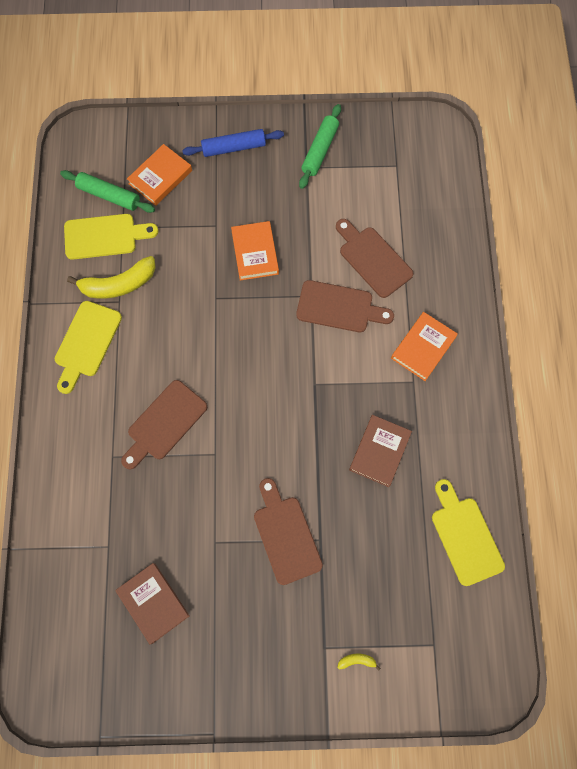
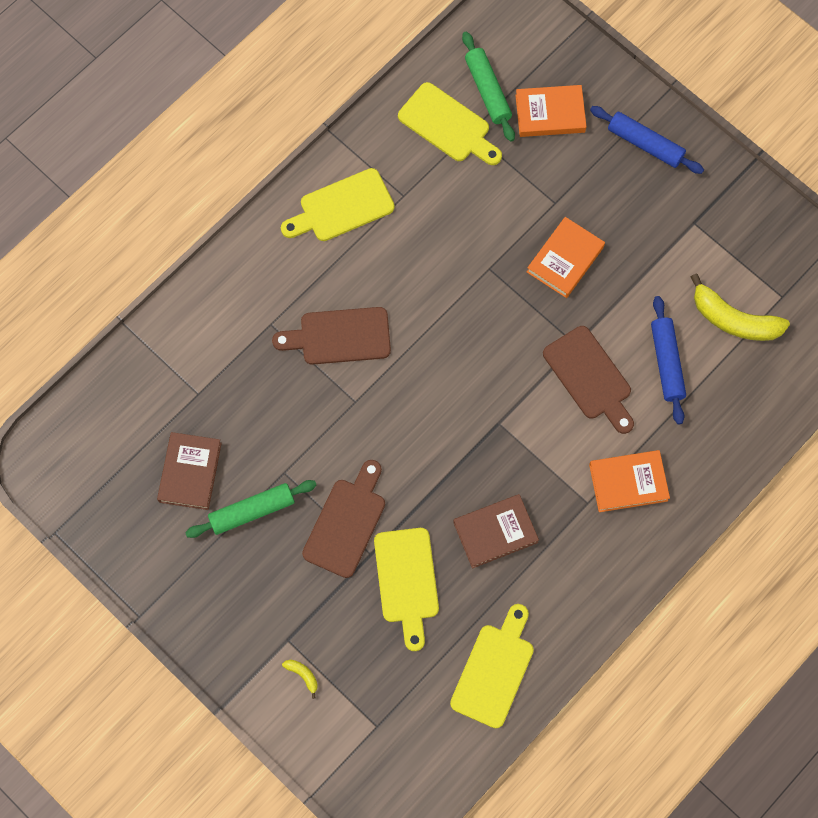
camera: 45 degrees right, 0 degrees up
yellow banana [67,256,156,299] -> yellow banana moved to [691,273,790,341]
green rolling pin [299,104,341,189] -> green rolling pin moved to [185,480,317,538]
brown cutting board [336,219,414,298] -> blue rolling pin [651,296,686,424]
none -> yellow cutting board [374,528,439,651]

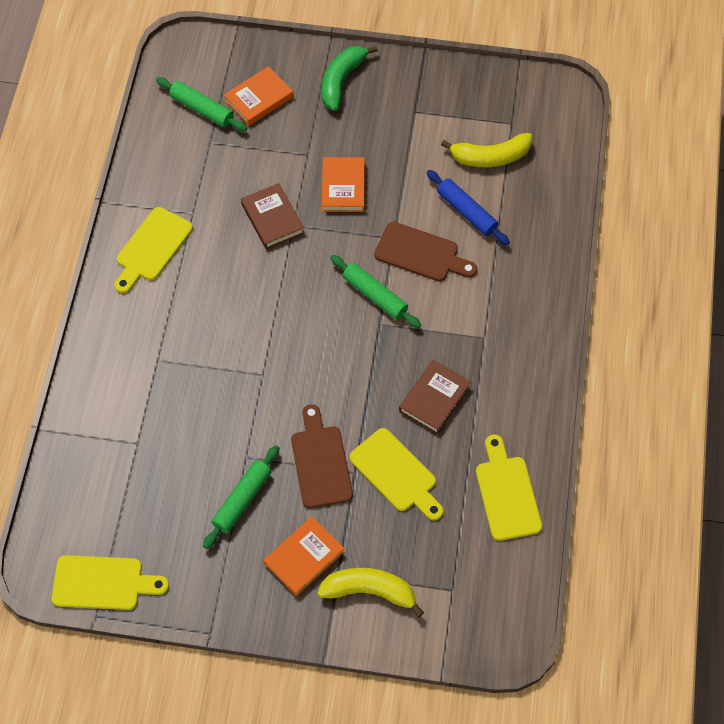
camera: 35 degrees left, 10 degrees down
brown book [157,432,222,510] -> brown book moved to [241,183,304,249]
brown cutting board [272,307,391,365] -> none
yellow banana [282,660,318,699] -> yellow banana [317,568,424,617], size x2.40
yellow cutting board [398,82,502,165] -> yellow cutting board moved to [52,555,169,610]
orange book [589,450,670,512] -> orange book moved to [263,517,345,597]
blue rolling pin [590,106,704,174] -> green banana [322,45,378,111]
none -> green rolling pin [330,255,421,328]

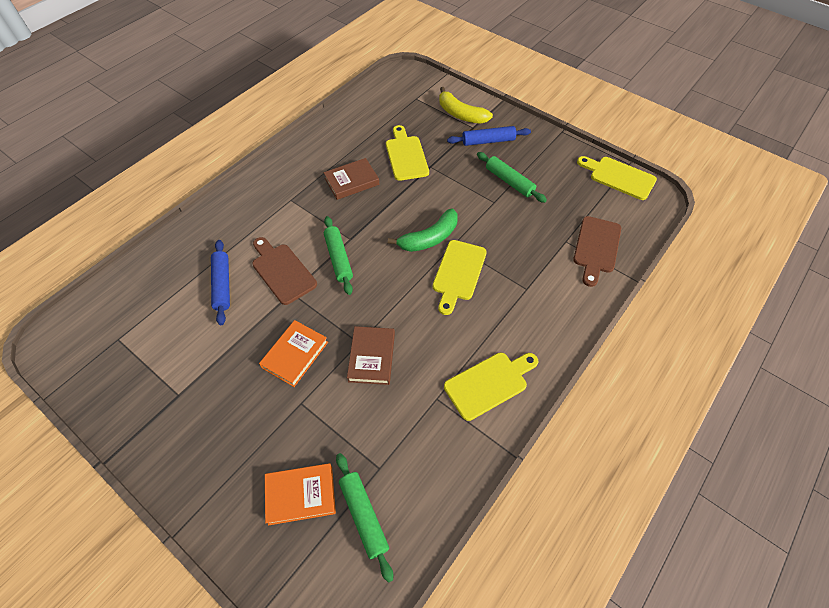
camera: 150 degrees left, 5 degrees down
green rolling pin [203,445,279,549] -> green rolling pin turned 75 degrees clockwise [477,152,547,203]
orange book [263,517,345,597] -> blue rolling pin [447,126,531,146]
brown cutting board [291,404,353,508] -> brown cutting board moved to [573,216,621,287]
green banana [322,45,378,111] -> green banana moved to [388,208,458,252]
yellow banana [441,133,532,167] -> none
yellow cutting board [476,435,542,541] -> yellow cutting board moved to [433,240,487,315]

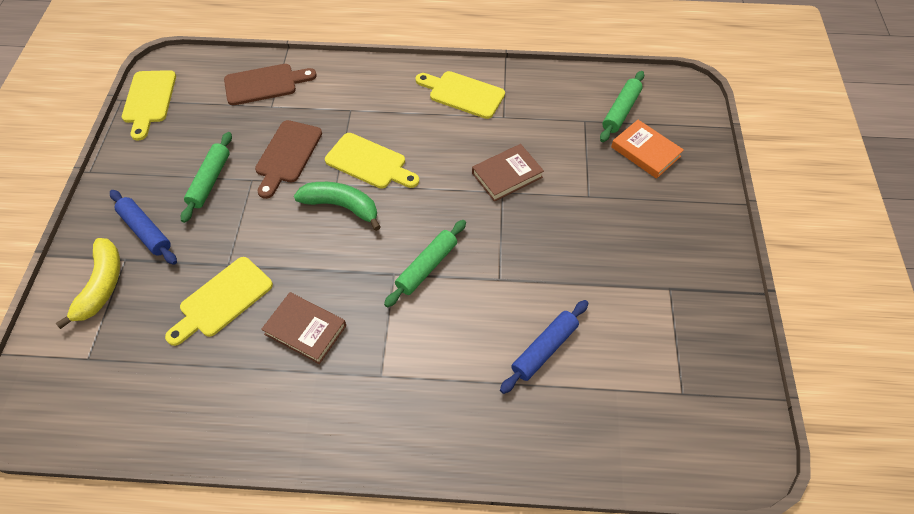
camera: 125 degrees left, 0 degrees up
brown cutting board [252,237,317,305] -> brown cutting board moved to [255,120,322,199]
orange book [259,320,328,387] -> none
yellow cutting board [433,240,487,315] -> yellow cutting board turned 45 degrees clockwise [325,133,419,189]

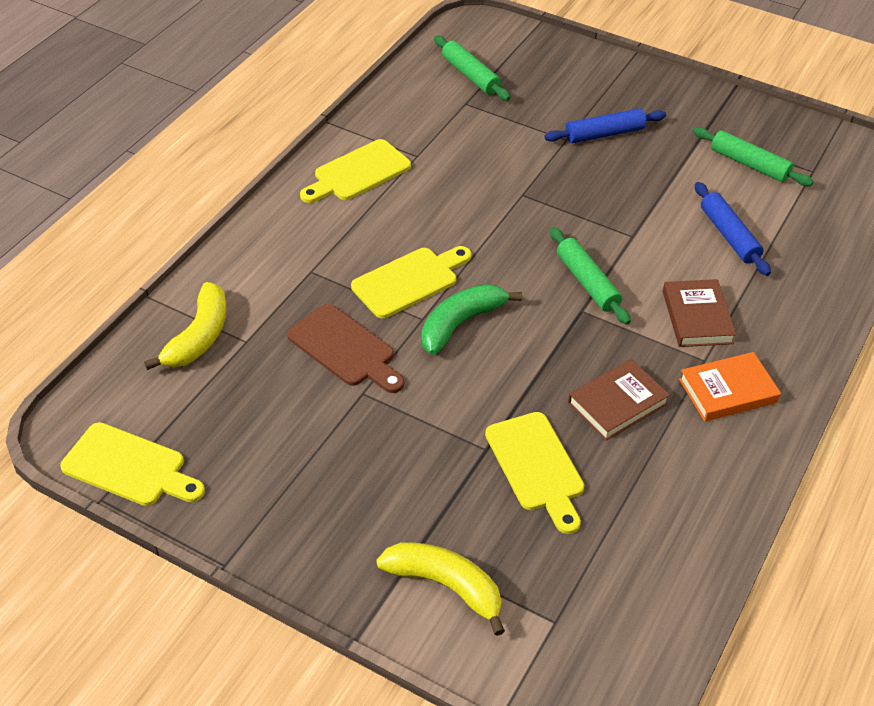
camera: 65 degrees left, 10 degrees down
blue rolling pin [110,190,177,265] -> blue rolling pin moved to [544,108,666,143]
green rolling pin [181,132,232,223] -> green rolling pin moved to [693,127,813,186]
brown cutting board [224,64,316,105] -> yellow banana [144,282,227,370]
brown book [472,144,544,202] -> brown book moved to [663,279,736,347]
orange book [611,120,684,179] -> orange book moved to [679,352,781,422]

